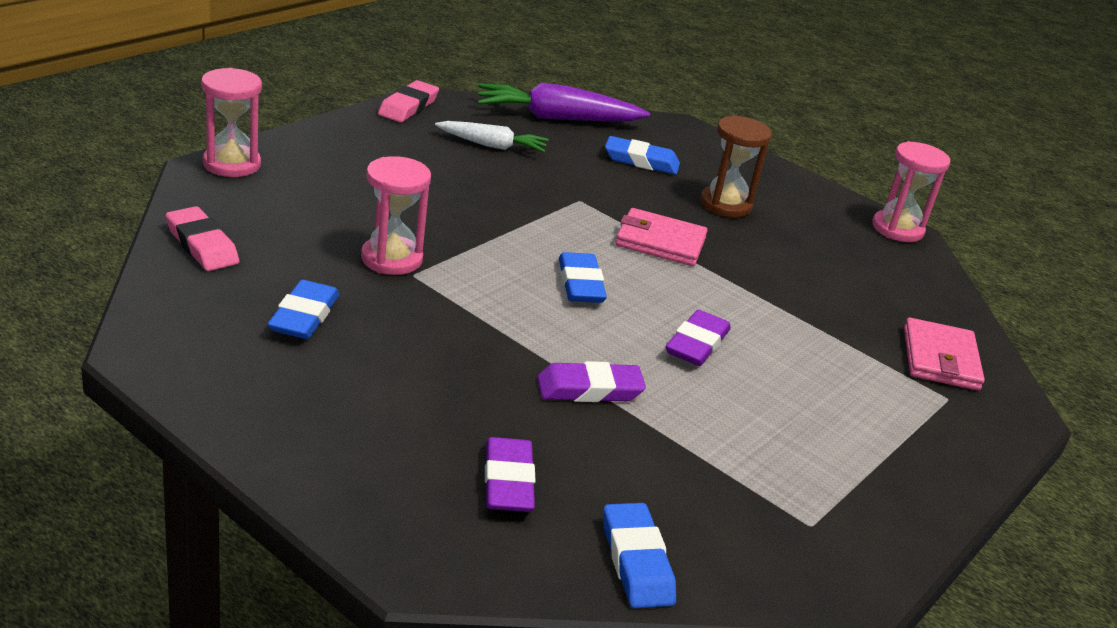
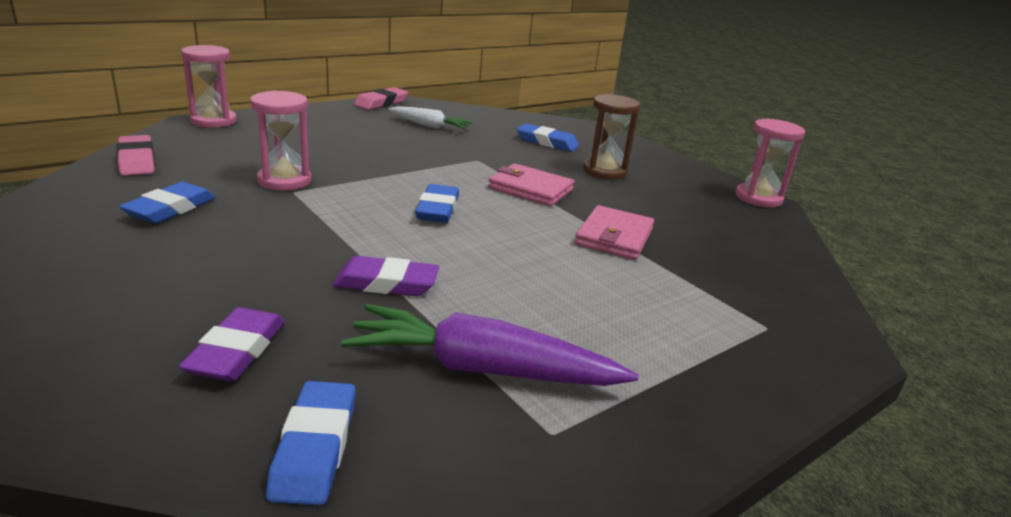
camera: 15 degrees right, 5 degrees down
purple carrot [478,82,650,121] -> purple carrot moved to [341,304,638,386]
purple eraser [666,310,731,366] -> none
pink wallet [904,318,985,391] -> pink wallet moved to [575,205,654,260]

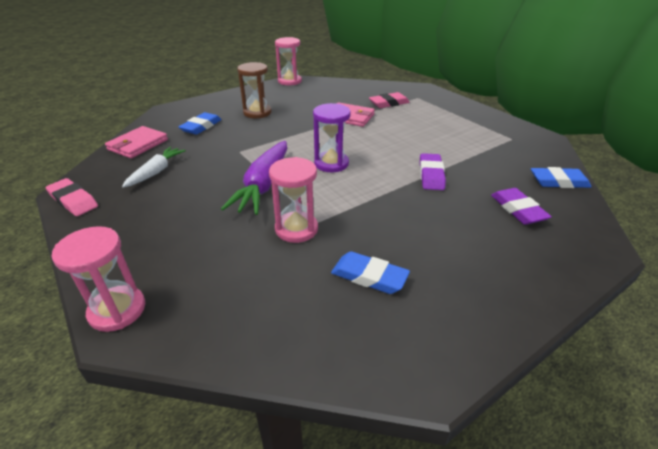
camera: 85 degrees left, 10 degrees up
pink eraser [117,135,155,176] -> pink eraser moved to [369,92,410,108]
purple eraser [179,307,285,382] -> purple eraser turned 60 degrees clockwise [491,188,552,225]
purple carrot [341,304,638,386] -> purple carrot moved to [221,141,287,215]
blue eraser [415,184,459,223] -> purple hourglass [313,103,351,172]
pink wallet [488,163,575,206] -> pink wallet moved to [105,126,168,158]

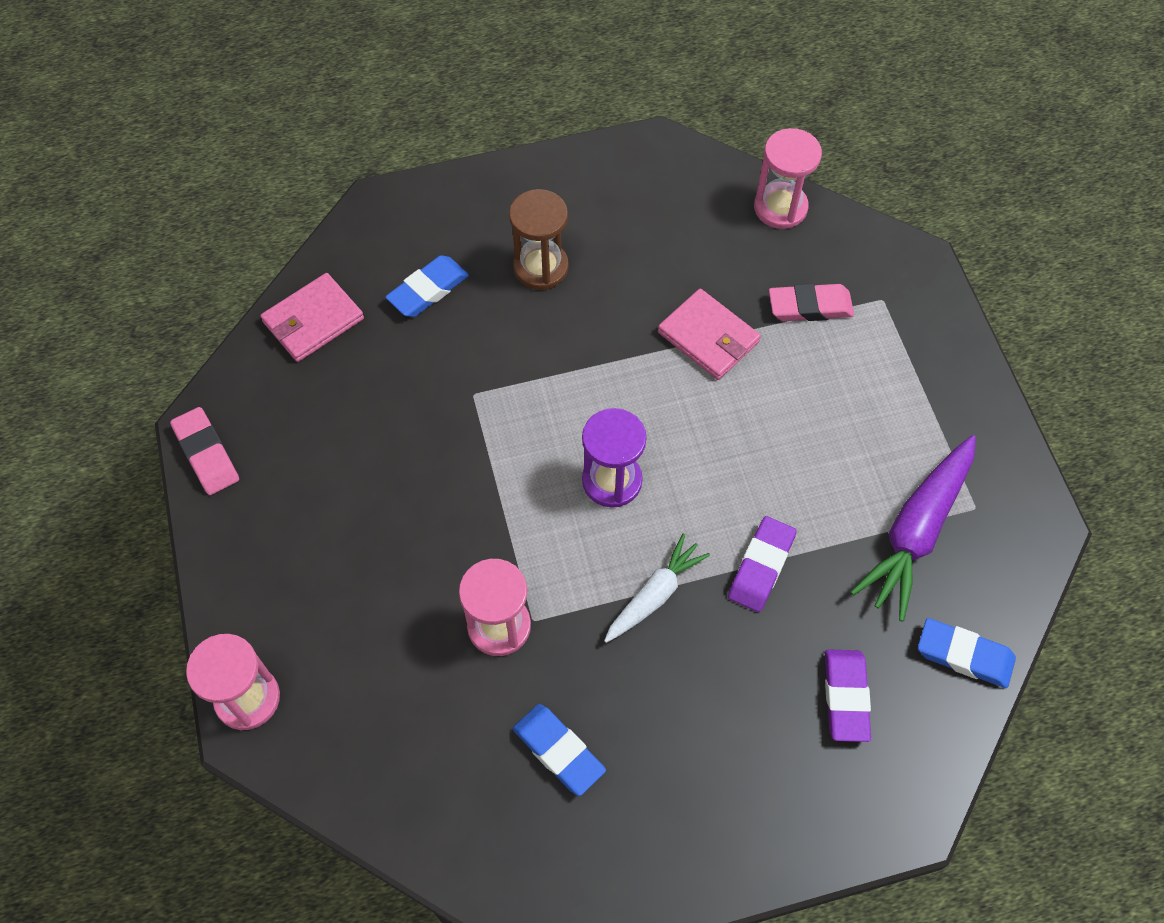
camera: 20 degrees right, 25 degrees up
white carrot [122,147,186,188] -> white carrot moved to [604,533,710,643]
purple carrot [221,141,287,215] -> purple carrot moved to [851,435,976,622]
pink hourglass [275,37,302,85] -> pink hourglass moved to [754,128,822,229]

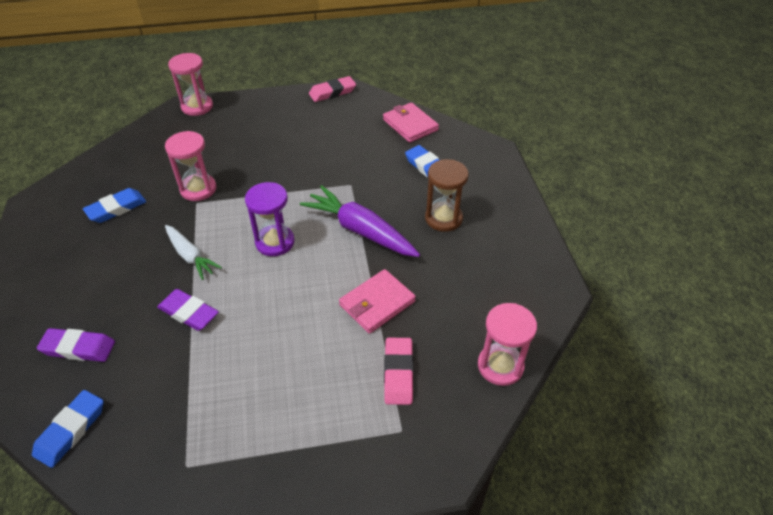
camera: 95 degrees right, 15 degrees down
purple carrot [851,435,976,622] -> purple carrot moved to [300,185,420,257]

